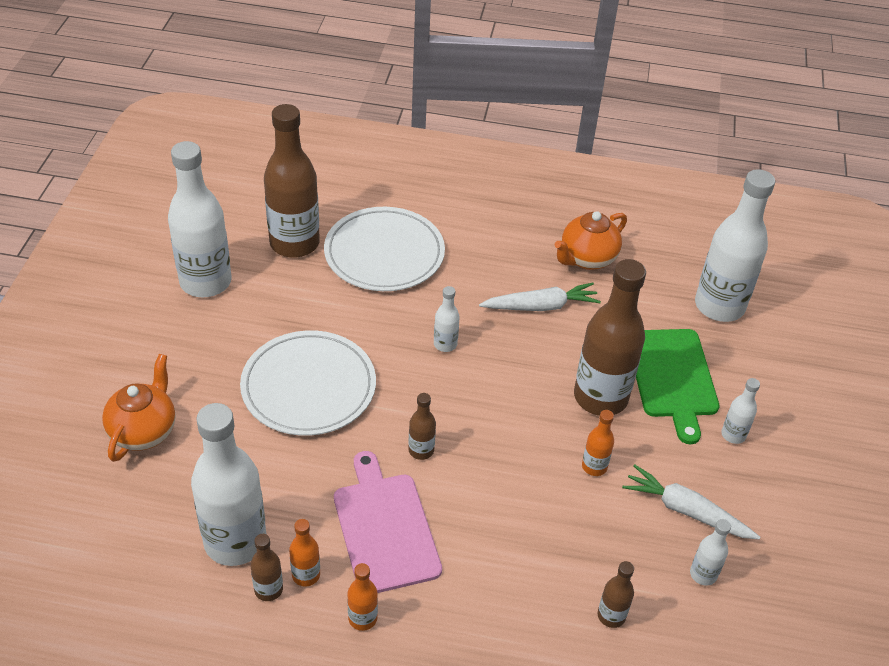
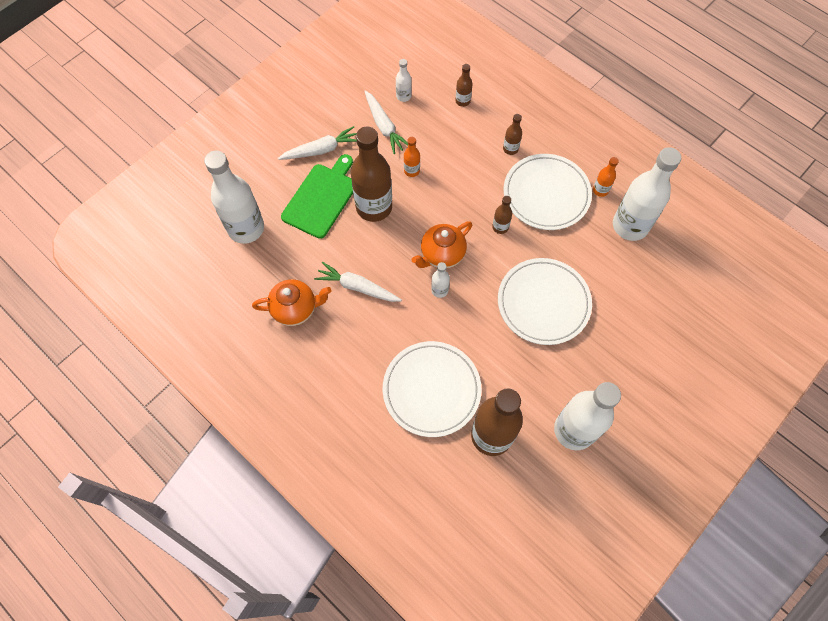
camera: 145 degrees left, 20 degrees up
orange teapot [102,354,175,462] -> orange teapot moved to [412,221,472,269]
brown bottle [251,534,283,601] -> brown bottle moved to [503,114,522,155]
pink cutting board [334,451,442,593] -> white plate [504,154,592,230]
orange bottle [347,563,378,631] -> none
white bottle [721,378,760,444] -> white carrot [278,126,357,160]

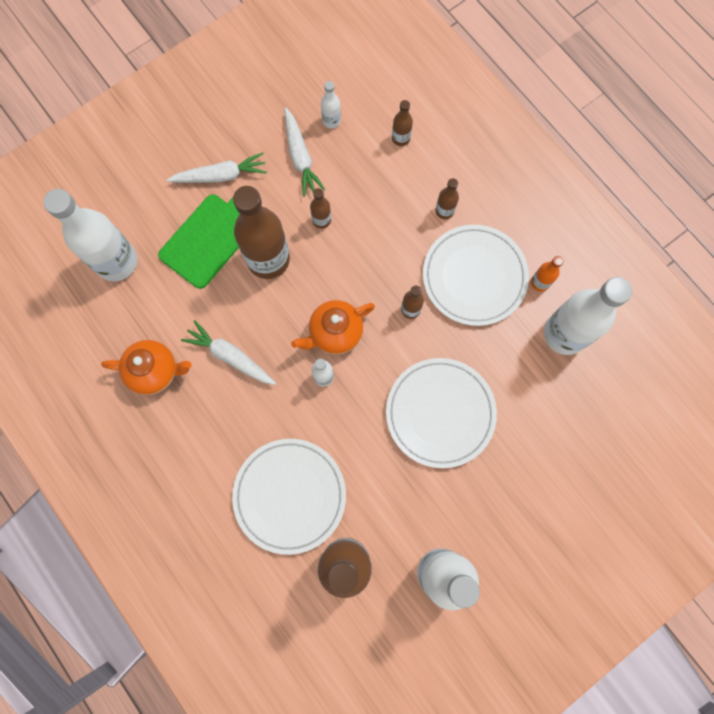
camera: 10 degrees right, 10 degrees up
orange bottle [404,137,420,177] -> brown bottle [310,188,331,229]

